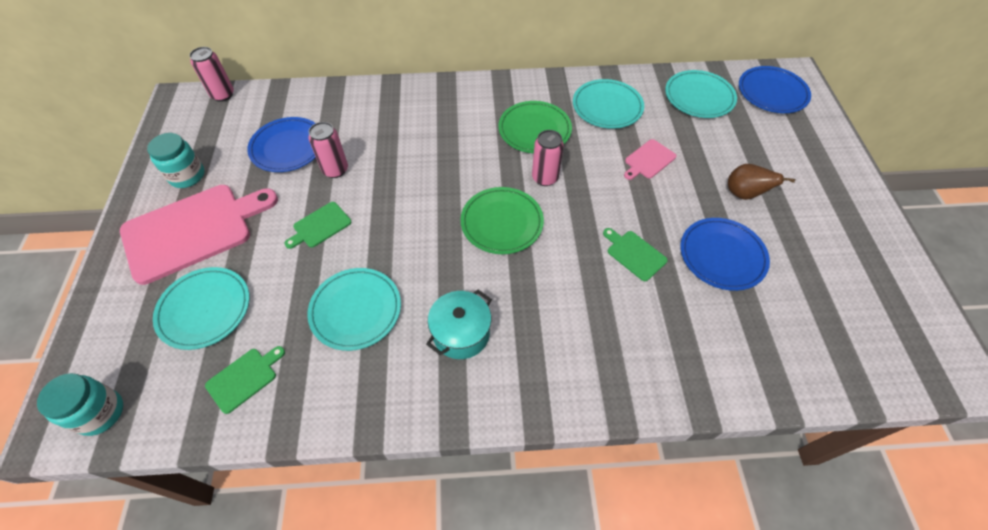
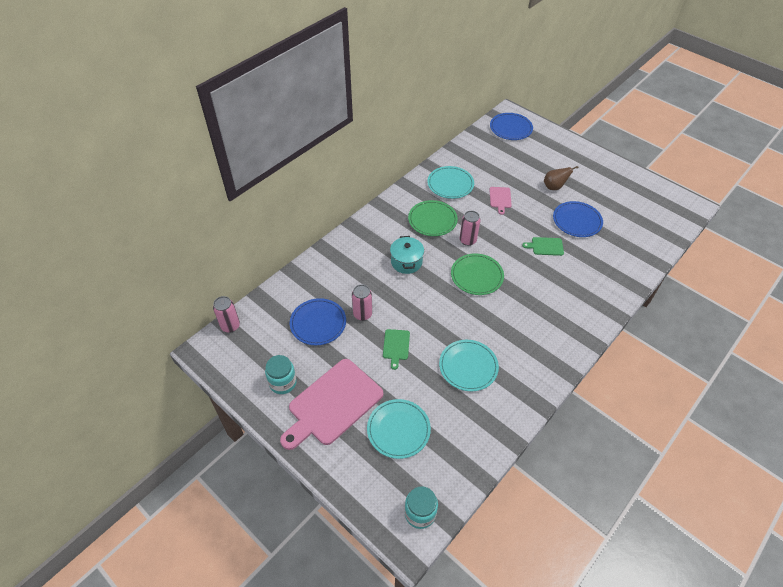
camera: 45 degrees left, 5 degrees down
pink cutting board [120,185,278,285] -> pink cutting board turned 150 degrees counterclockwise [280,359,383,450]
green cutting board [205,346,285,414] -> none
turquoise pot [426,290,492,359] -> turquoise pot moved to [390,236,424,274]
turquoise plate [665,70,737,118] -> none

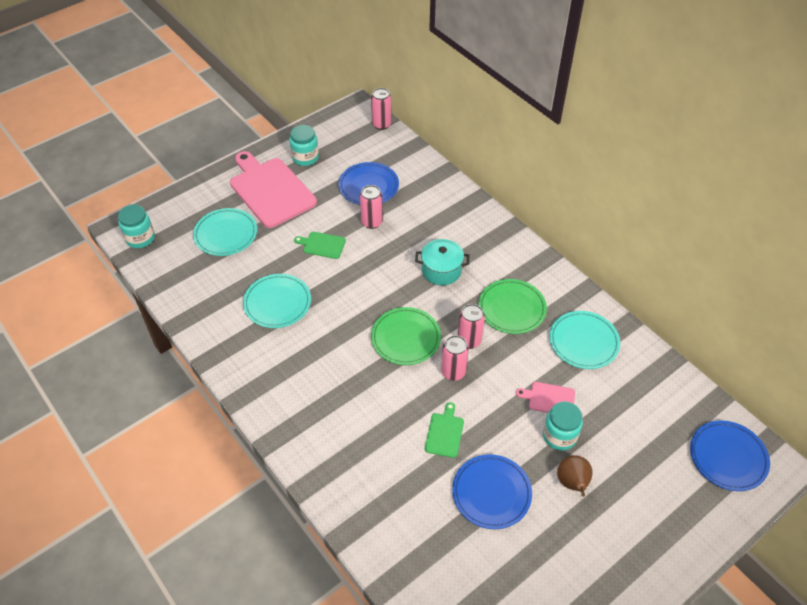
camera: 100 degrees right, 0 degrees up
none -> pink can [441,335,469,381]
none -> turquoise jar [543,401,583,451]

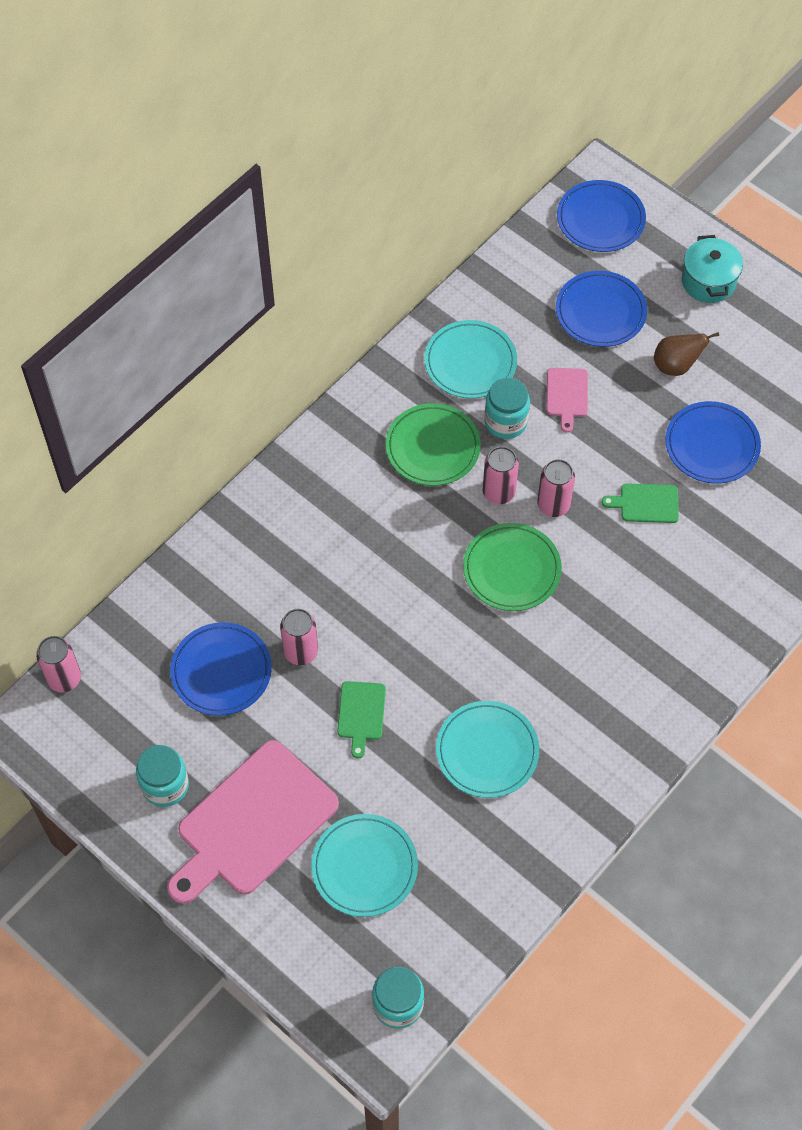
camera: 100 degrees left, 10 degrees up
turquoise pot [415,239,469,285] -> turquoise pot moved to [682,235,743,303]
turquoise jar [543,401,583,451] -> turquoise jar moved to [485,378,530,439]
none -> blue plate [556,271,647,347]

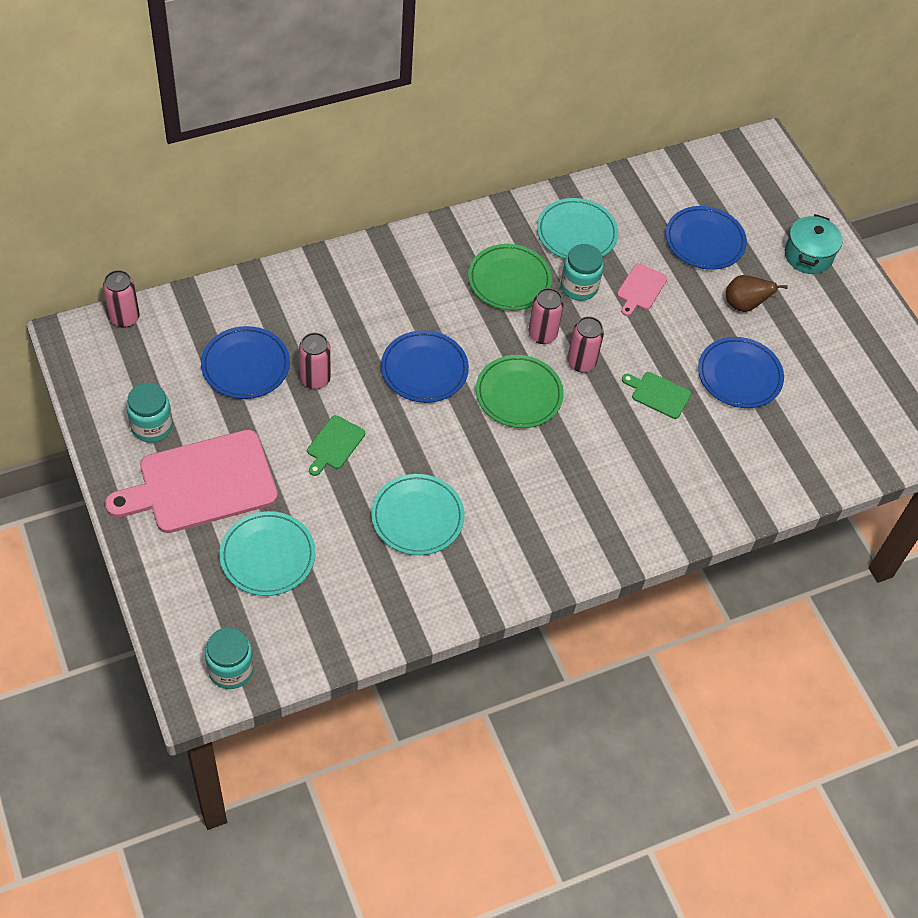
camera: 20 degrees right, 5 degrees down
blue plate [557,180,646,252] -> blue plate moved to [381,330,469,403]

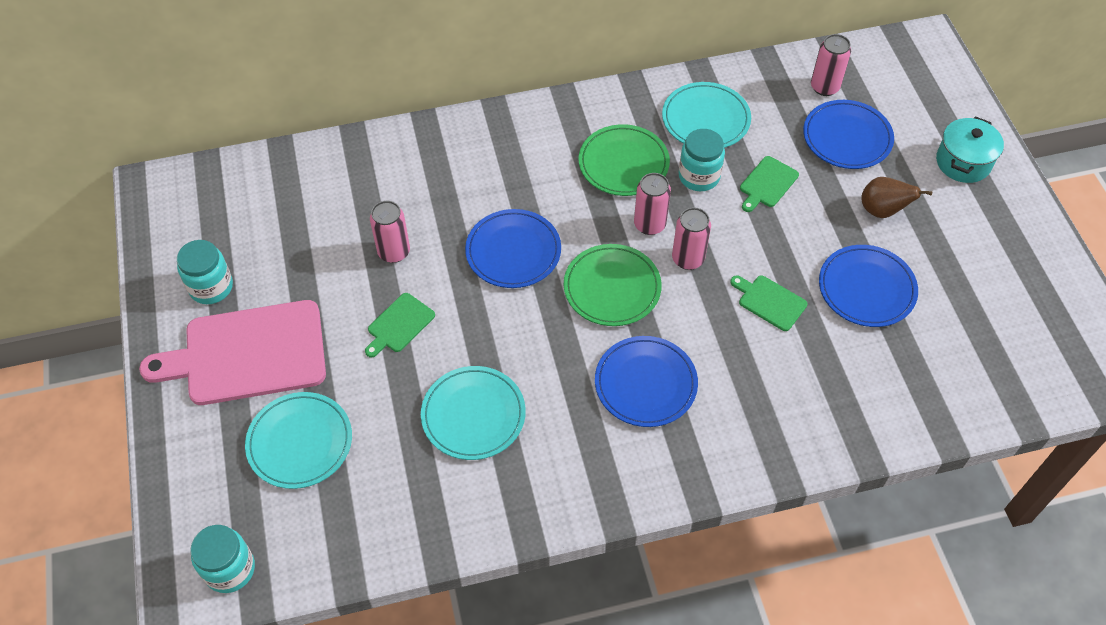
camera: 15 degrees right, 0 degrees up
pink can [103,270,140,328] -> pink can moved to [811,34,851,96]
blue plate [201,326,290,399] -> blue plate moved to [595,336,698,427]
pink cutting board [617,263,668,316] -> green cutting board [740,156,799,212]

